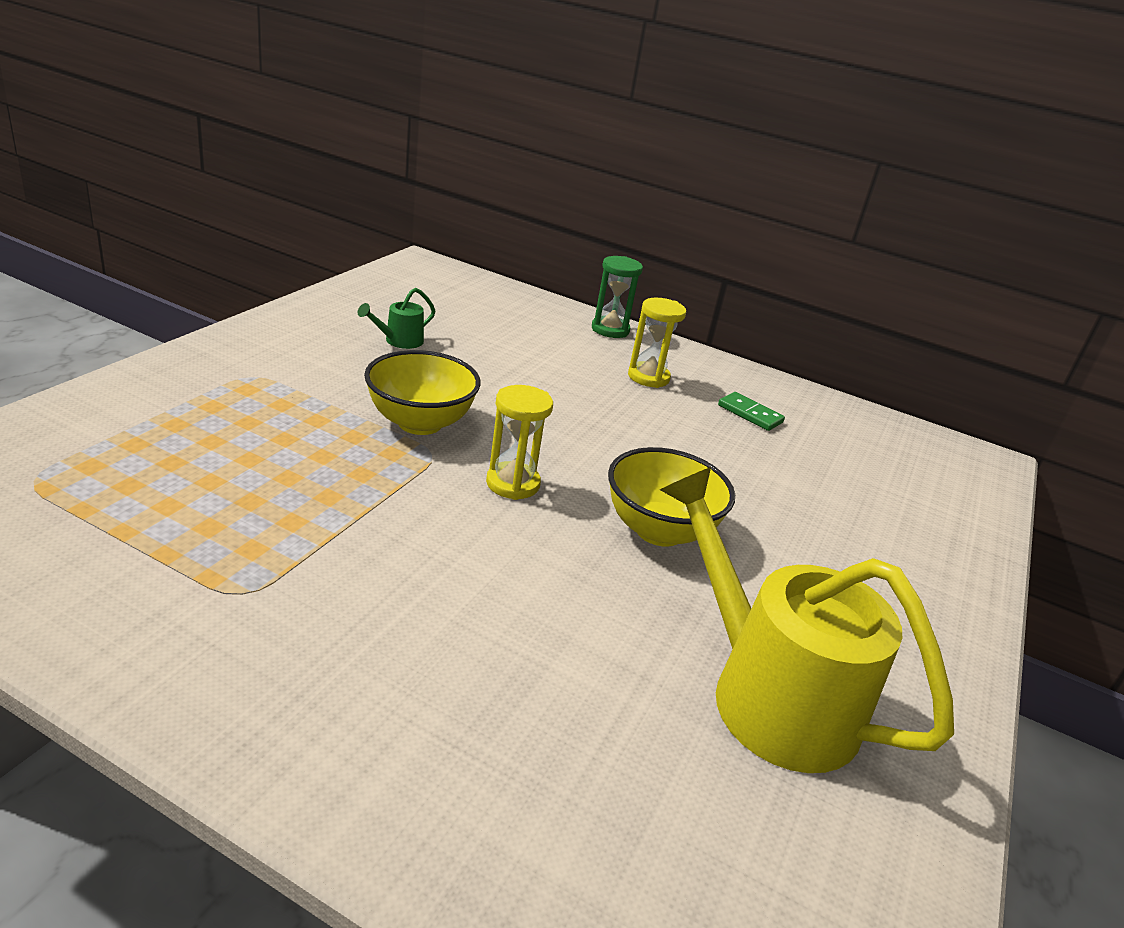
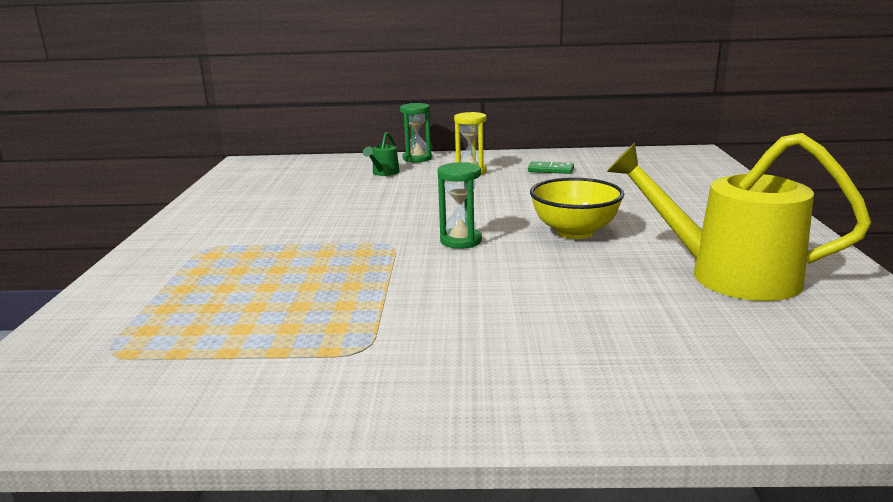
camera: 20 degrees left, 10 degrees down
green watering can [358,288,436,349] -> green watering can moved to [363,132,400,176]
yellow bowl [364,350,481,435] -> none
yellow hourglass [486,385,553,500] -> green hourglass [438,162,482,249]

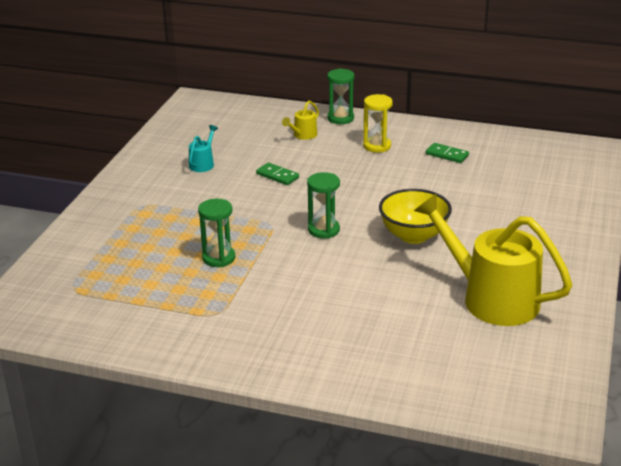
camera: 15 degrees right, 10 degrees up
green watering can [363,132,400,176] -> yellow watering can [282,100,319,140]
none -> turquoise watering can [189,125,218,172]
none -> green hourglass [198,199,235,267]
none -> green domino [256,163,299,185]

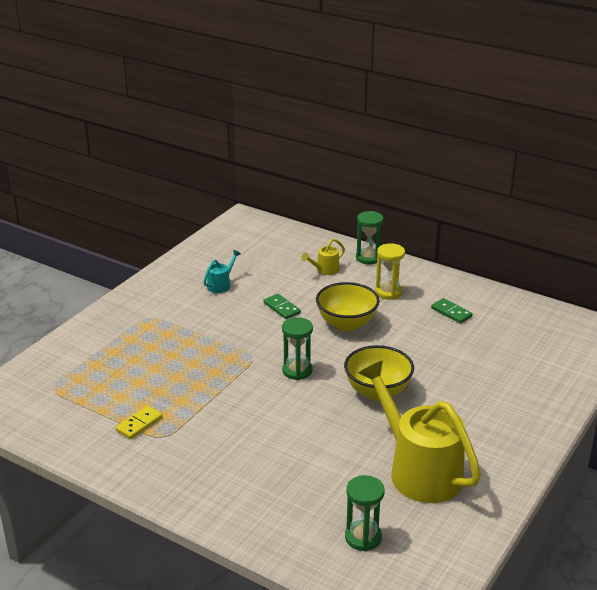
camera: 15 degrees right, 0 degrees up
green hourglass [198,199,235,267] -> green hourglass moved to [345,475,385,551]
none -> yellow domino [115,405,163,439]
none -> yellow bowl [316,282,380,331]

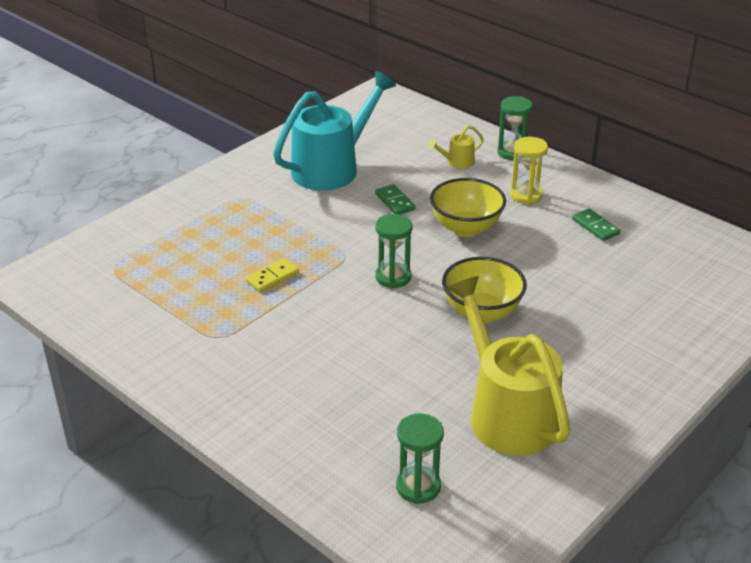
camera: 10 degrees right, 5 degrees up
yellow domino [115,405,163,439] -> yellow domino moved to [245,258,299,292]
turquoise watering can [203,250,241,293] -> turquoise watering can [273,71,396,191], size x2.41

